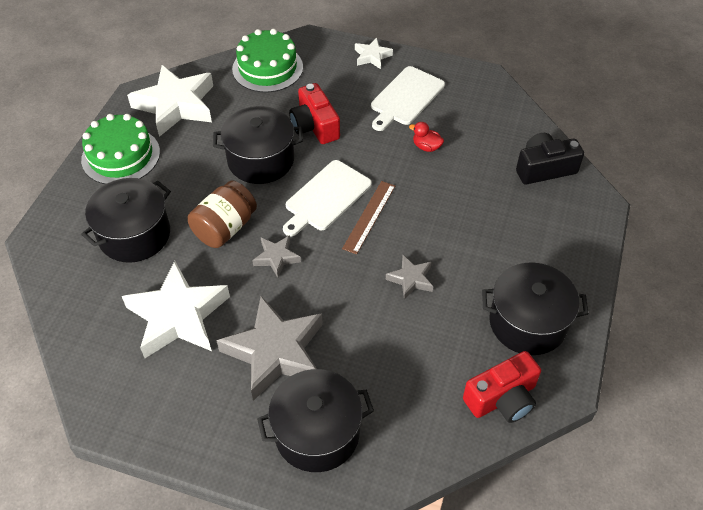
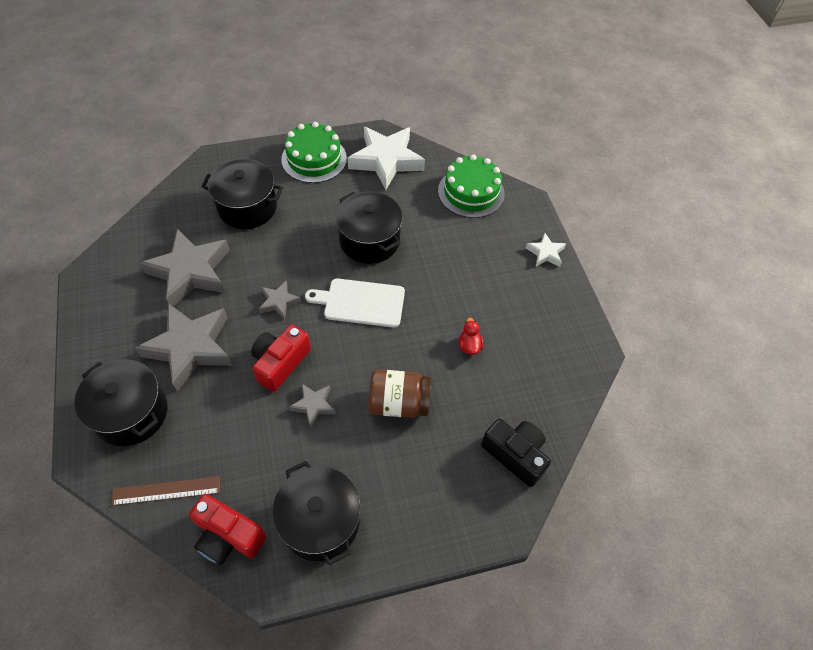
camera: 55 degrees right, 5 degrees up
white star [122,261,230,358] -> grey star [140,228,230,306]
brown jar [188,180,257,248] -> brown jar moved to [368,369,431,418]
red camera [289,83,340,144] -> red camera moved to [251,324,311,392]
brown ruler [342,181,395,254] -> brown ruler moved to [111,476,220,506]
white cutting board [371,66,445,131] -> none

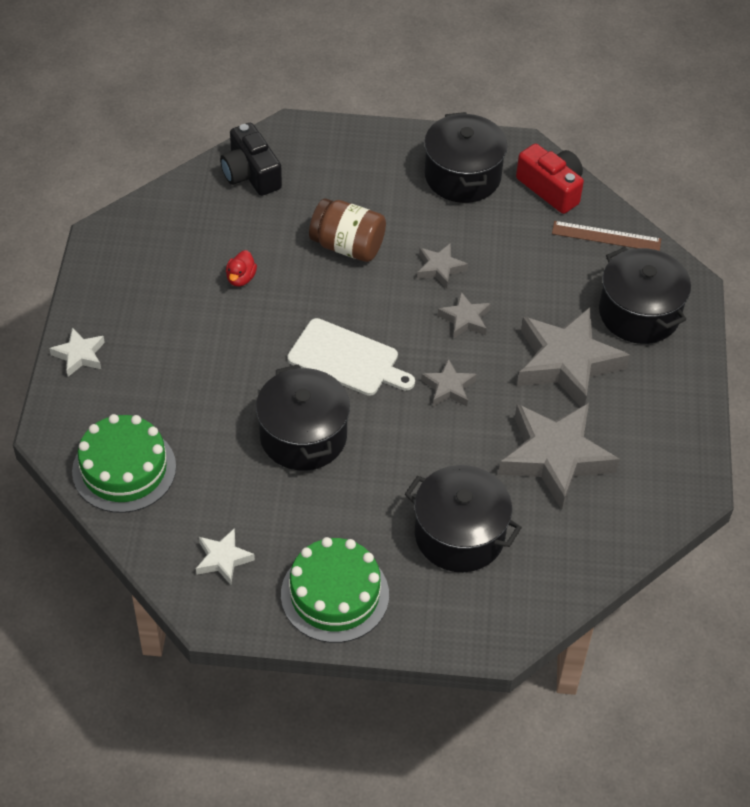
camera: 160 degrees left, 5 degrees down
red camera [251,324,311,392] -> grey star [438,292,491,339]
white star [348,126,425,190] -> white star [196,528,255,585], size x0.48

